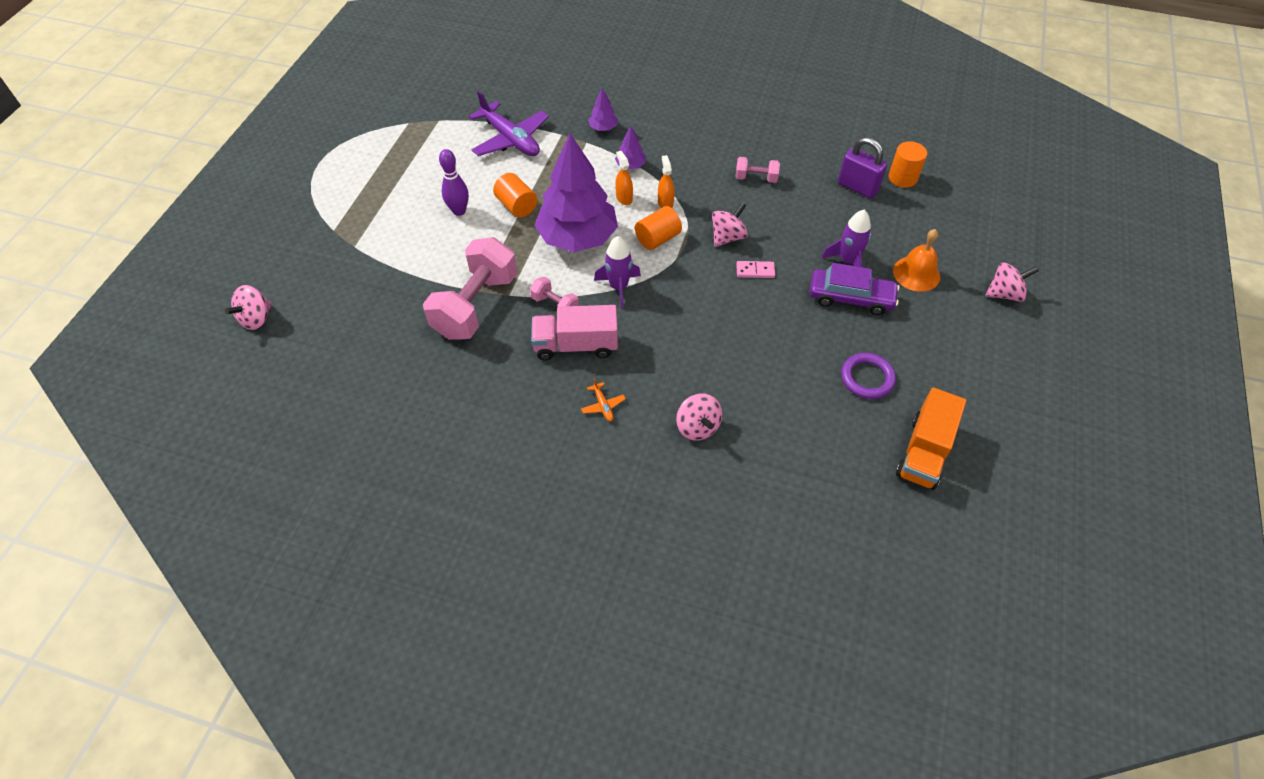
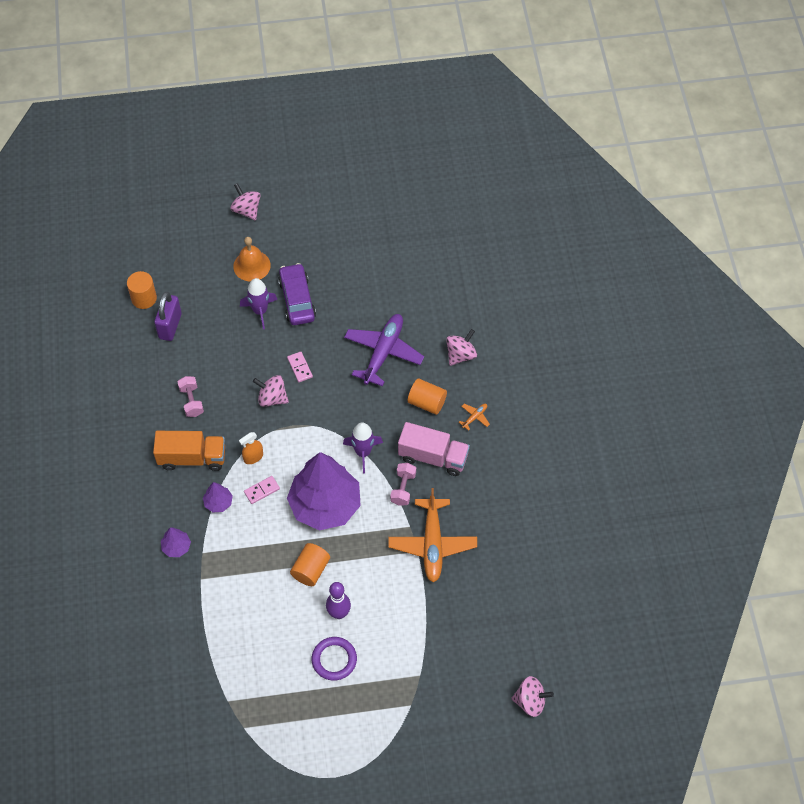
camera: 115 degrees left, 5 degrees up
pink dumbbell [423,237,517,340] -> orange plane [388,488,477,583]
purple plane [469,91,549,156] -> purple plane moved to [344,314,424,386]
pink truck [531,305,618,360] -> pink truck turned 45 degrees counterclockwise [398,422,470,476]
orange spray bottle [615,151,633,205] -> pink domino [244,476,280,504]
orange cylinder [635,206,682,250] -> orange cylinder moved to [408,378,447,415]
purple ring [841,353,896,399] -> purple ring moved to [312,637,357,681]
orange truck [896,387,966,490] -> orange truck moved to [153,431,225,471]

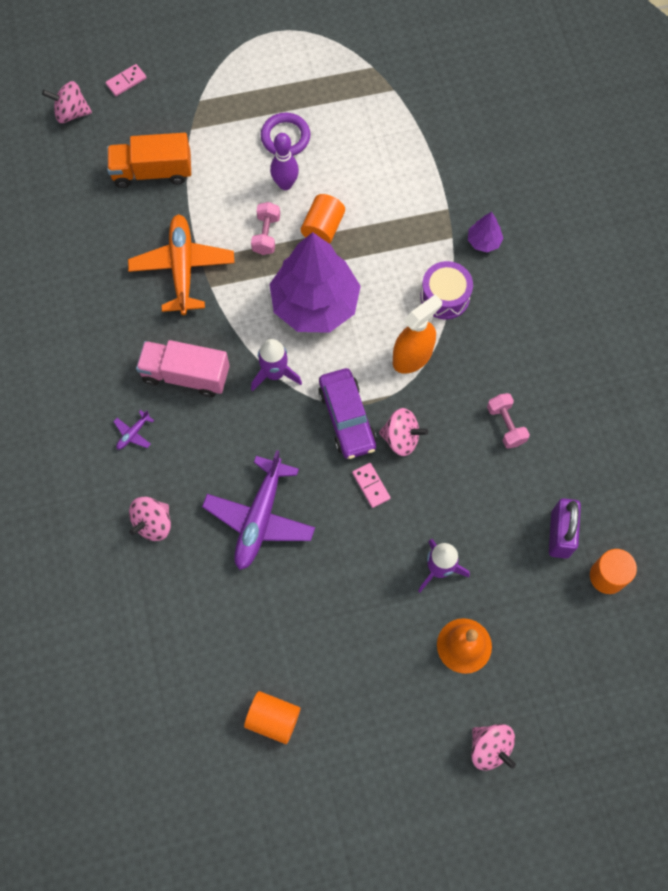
camera: 175 degrees right, 10 degrees up
orange truck [153,431,225,471] -> orange truck moved to [107,133,191,188]
purple tree [203,482,233,512] -> purple drum [420,261,473,319]
orange spray bottle [239,432,263,464] -> orange spray bottle [393,295,442,374], size x1.71
pink domino [244,476,280,504] -> pink domino moved to [106,64,146,96]
purple car [278,263,316,325] -> purple car moved to [318,368,376,459]
pink dumbbell [390,463,416,506] -> pink dumbbell moved to [251,202,280,255]
orange cylinder [408,378,447,415] -> orange cylinder moved to [244,691,300,744]
orange plane [459,404,490,431] -> purple plane [113,410,154,450]

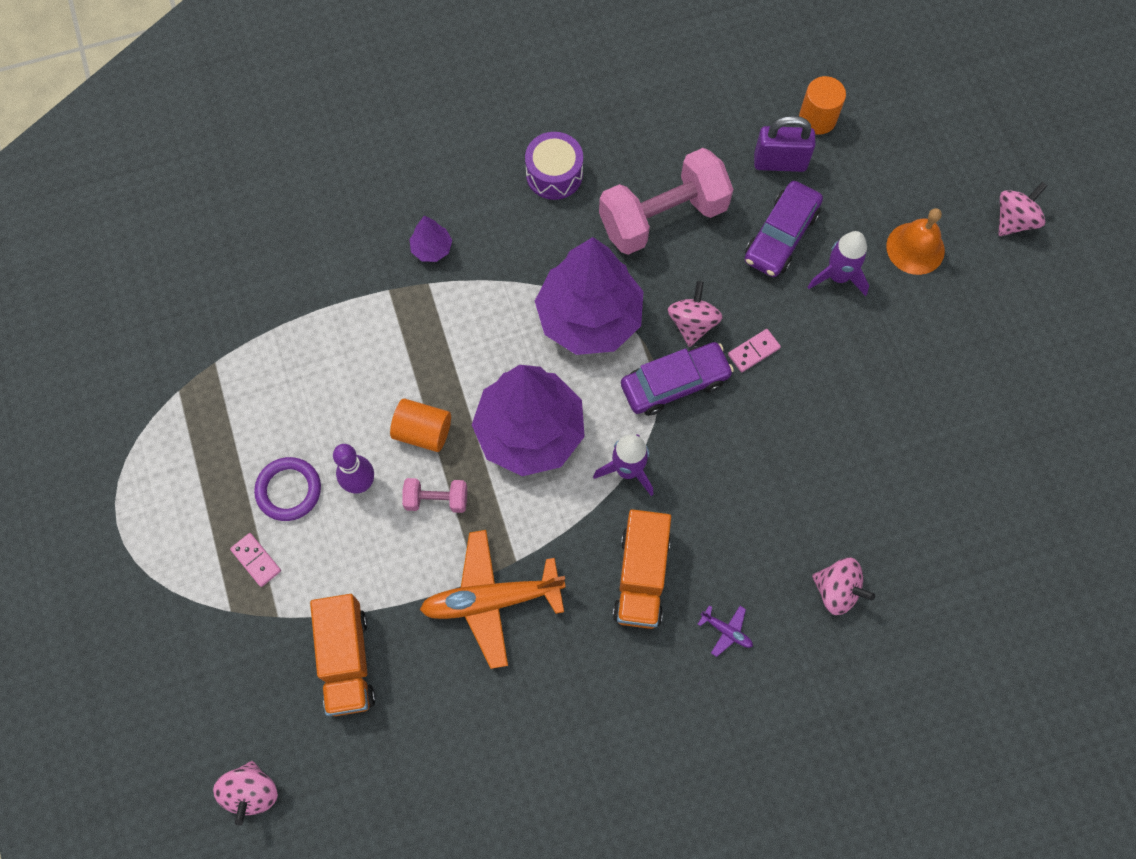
camera: 95 degrees left, 0 degrees up
pink domino [106,64,146,96] -> pink domino moved to [230,533,281,587]
pink truck [136,340,230,397] -> orange truck [613,509,671,629]
purple plane [202,450,315,570] -> none
orange cylinder [244,691,300,744] -> none
orange spray bottle [393,295,442,374] -> purple tree [535,237,643,355]
purple drum [420,261,473,319] -> purple drum moved to [525,132,583,200]
pink dumbbell [487,393,530,449] -> pink dumbbell [599,148,733,255], size x2.14
none -> purple car [745,181,823,277]

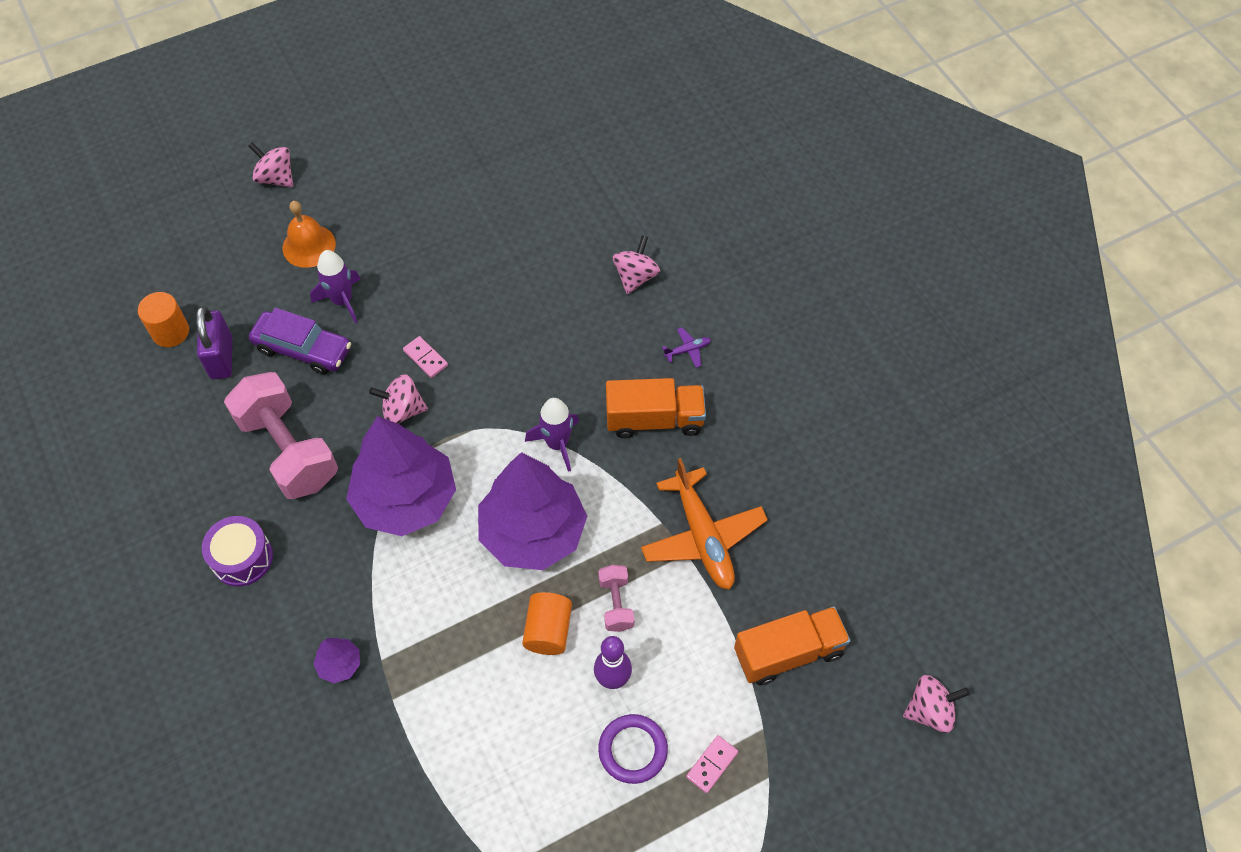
camera: 100 degrees left, 10 degrees down
purple car [621,342,734,416] -> none
purple plane [698,605,753,657] -> purple plane turned 45 degrees clockwise [662,328,711,368]

